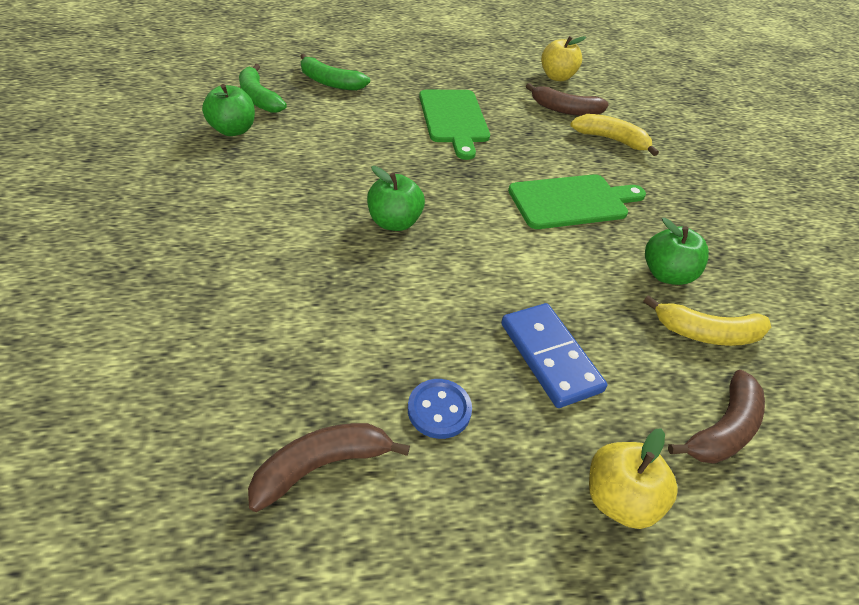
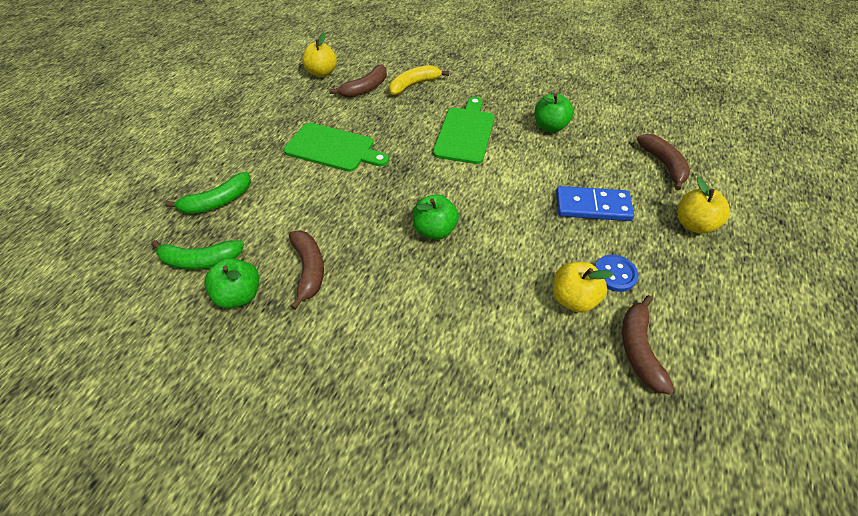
camera: 55 degrees left, 5 degrees up
yellow banana [643,295,771,346] -> none
none -> brown banana [289,230,324,310]
none -> yellow apple [553,262,613,313]

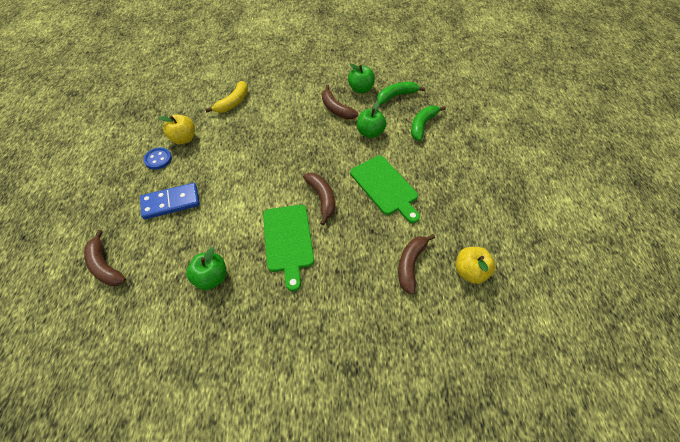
camera: 155 degrees right, 5 degrees up
green cutting board [284,123,389,172] -> green cutting board turned 120 degrees counterclockwise [350,156,420,223]
yellow banana [389,65,449,95] -> yellow banana moved to [205,81,248,113]
green apple [413,194,459,240] -> green apple moved to [357,101,386,138]
brown banana [622,295,674,394] -> brown banana moved to [303,173,335,225]
yellow apple [678,178,730,234] -> none

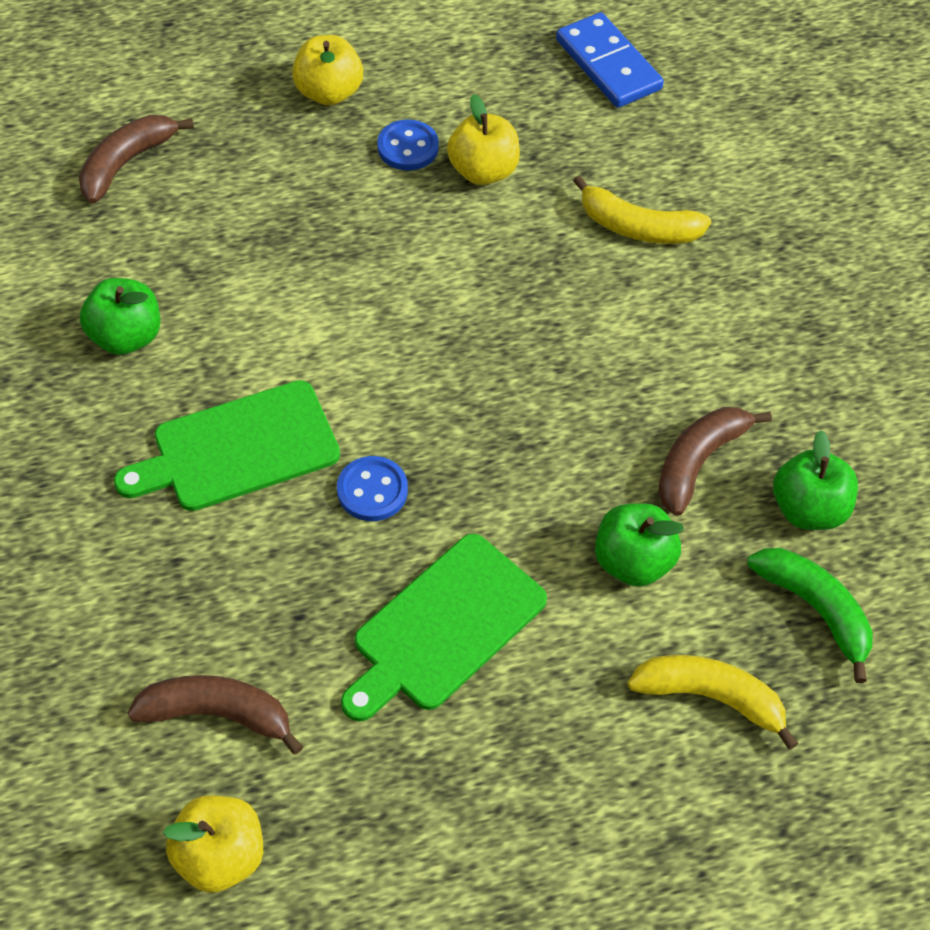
camera: 75 degrees right, 0 degrees up
blue domino [140,183,200,219] -> blue domino moved to [556,12,664,108]
brown banana [303,173,335,225] -> blue button [337,456,408,521]
green banana [411,106,446,141] -> yellow banana [628,655,798,750]
none -> yellow apple [292,35,363,106]

